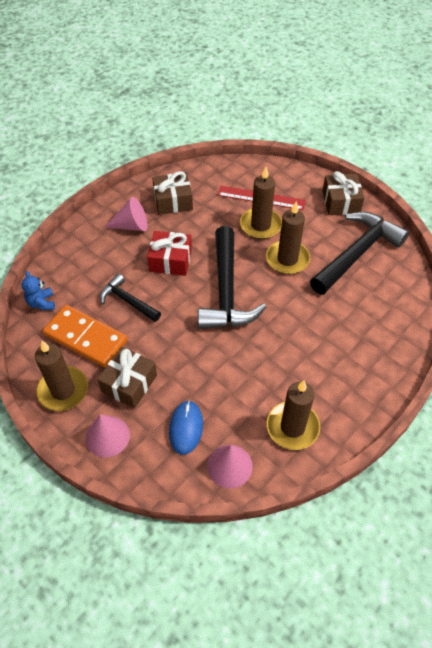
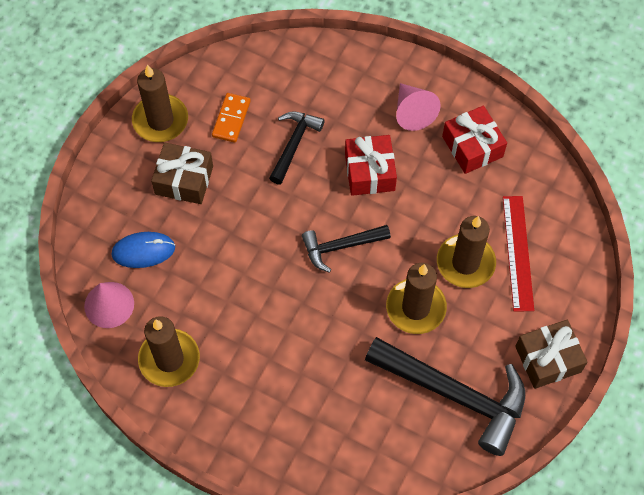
camera: 75 degrees right, 10 degrees up
blue teddy bear [22,271,55,310] -> none
orange domino [43,305,127,367] -> orange domino [212,93,251,143], size x0.57
pink cone [85,414,130,457] -> none
brown gift [152,171,193,215] -> red gift [442,106,507,174]
black hammer [198,226,266,329] -> black hammer [302,225,391,273], size x0.55

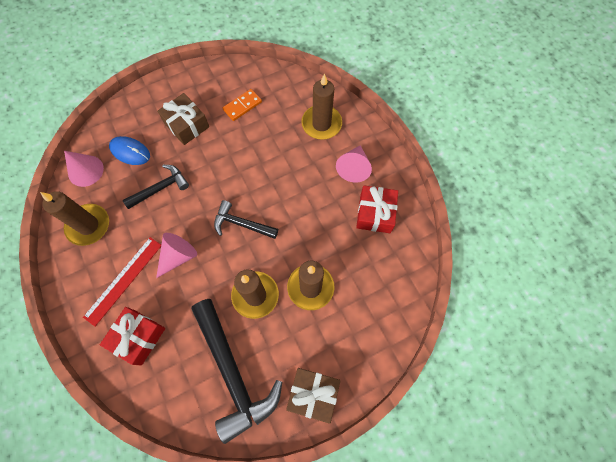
camera: 35 degrees right, 5 degrees up
brown candle [132,65,188,142] -> brown candle moved to [301,73,342,140]
black hammer [269,112,325,184] -> black hammer moved to [123,165,189,209]
red gift [345,135,397,196] -> red gift moved to [100,307,165,365]
red ruler [503,196,534,312] -> red ruler moved to [83,237,161,326]
none -> pink cone [156,233,197,278]

